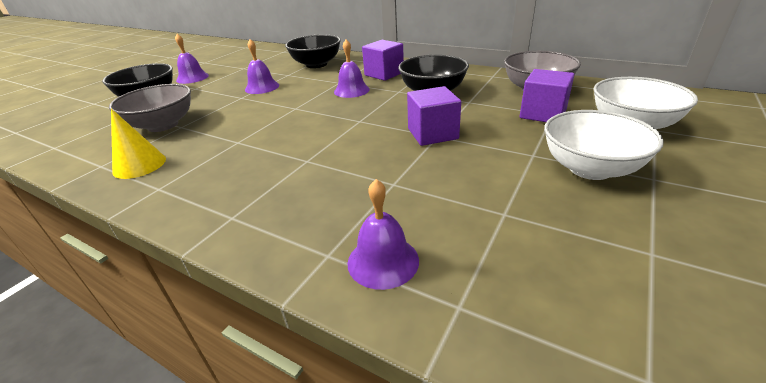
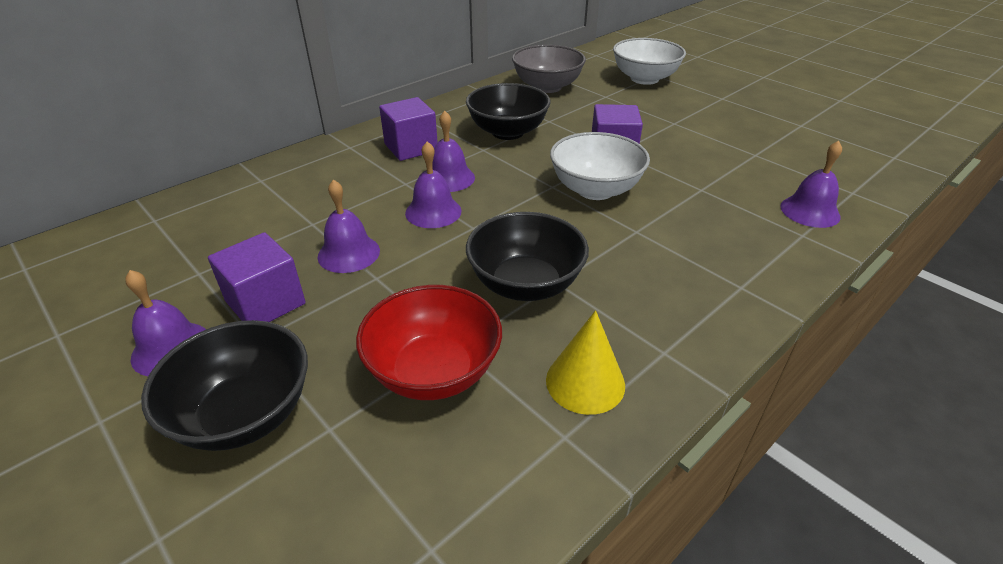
camera: 75 degrees left, 5 degrees up
grey bowl [109,84,191,132] -> red bowl [356,285,502,400]
black bowl [285,35,341,68] -> black bowl moved to [466,212,589,301]
purple cube [520,69,575,122] -> purple cube moved to [208,232,306,322]
white bowl [544,110,664,180] -> white bowl moved to [550,132,650,200]
none -> purple bell [405,141,461,228]

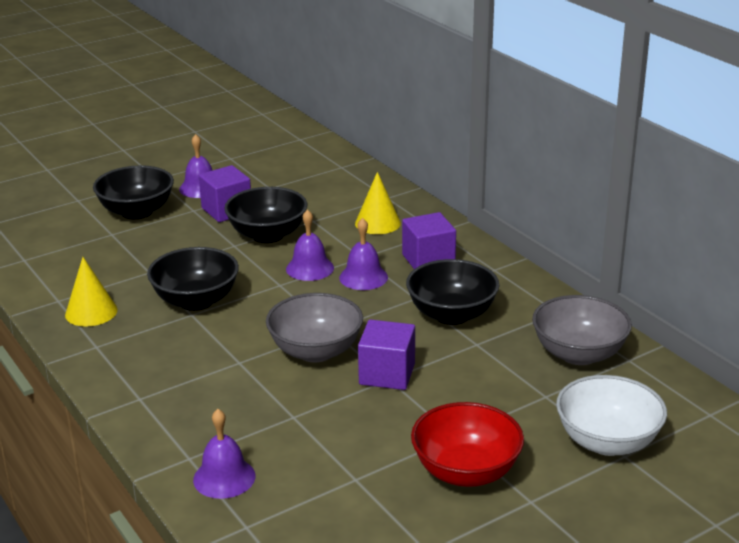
camera: 100 degrees right, 10 degrees down
purple bell [318,179,380,273] -> black bowl [224,187,308,243]
red bowl [356,285,502,400] -> red bowl moved to [411,402,524,487]
white bowl [550,132,650,200] -> grey bowl [266,293,363,362]
none -> yellow cone [355,172,401,234]

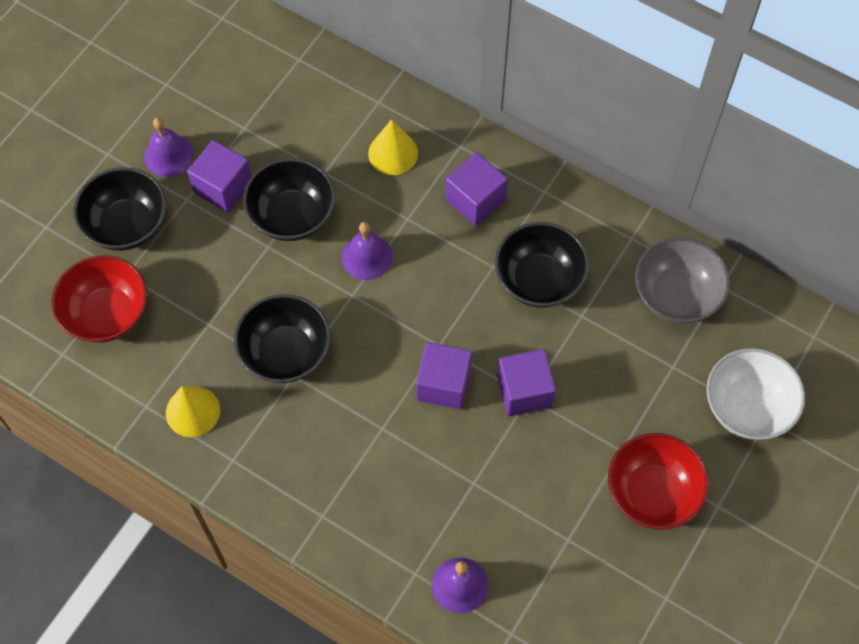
camera: 25 degrees left, 35 degrees up
grey bowl [266,293,363,362] -> purple cube [416,342,472,409]
purple bell [339,218,388,290] -> none
none -> red bowl [52,256,147,343]

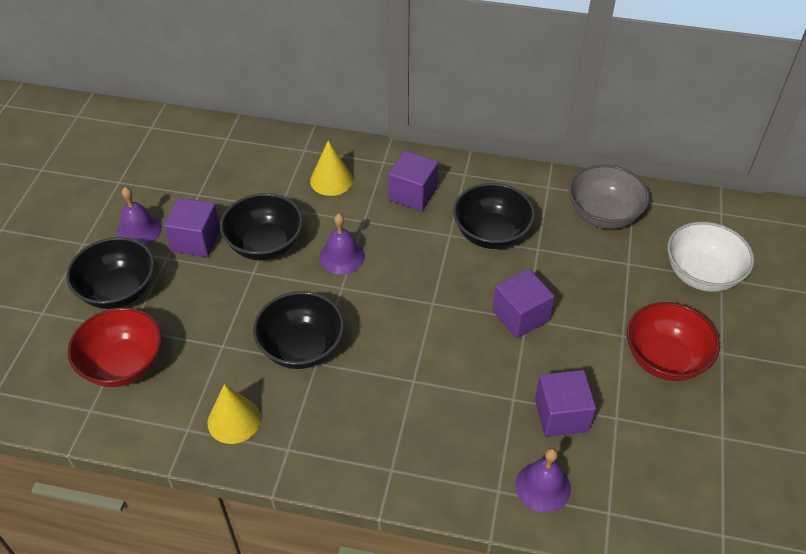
camera: 20 degrees left, 15 degrees down
purple cube [416,342,472,409] -> purple cube moved to [535,370,596,437]

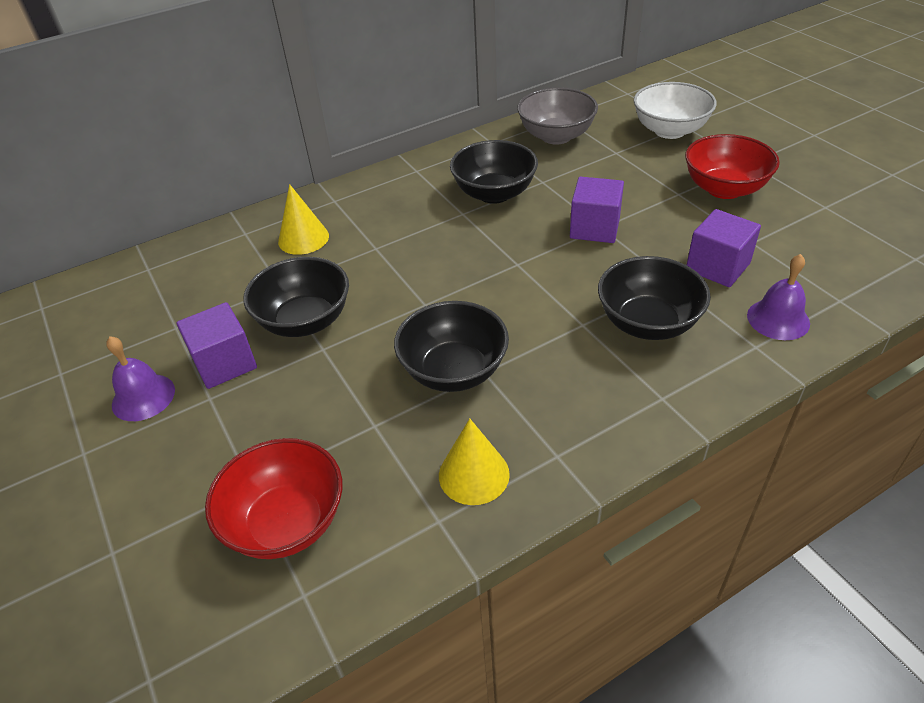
camera: 40 degrees left, 5 degrees down
black bowl [66,237,154,309] -> black bowl moved to [598,256,711,340]
purple bell [319,214,365,274] -> none
purple cube [388,151,438,211] -> none

